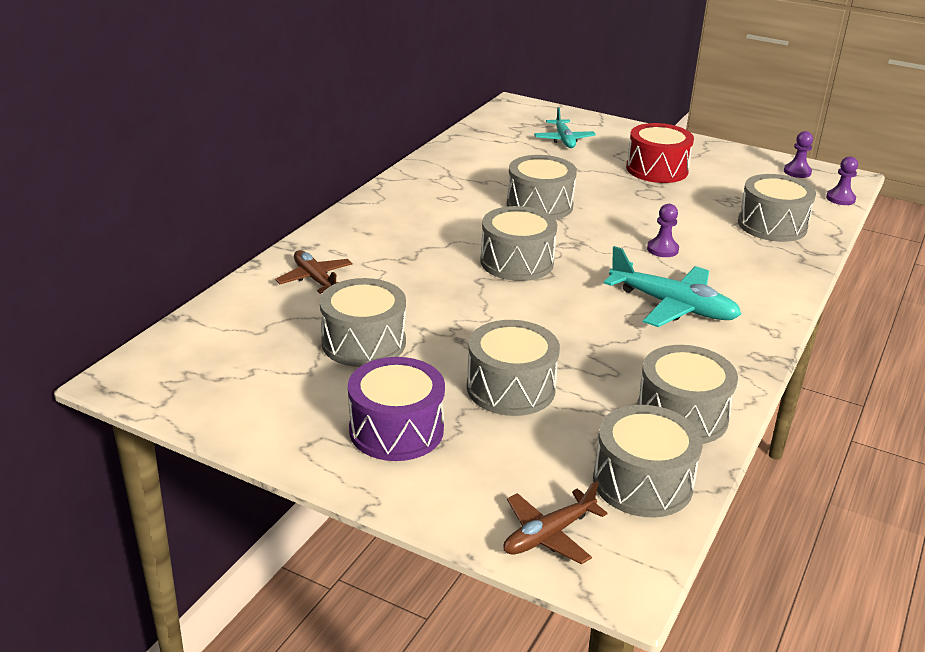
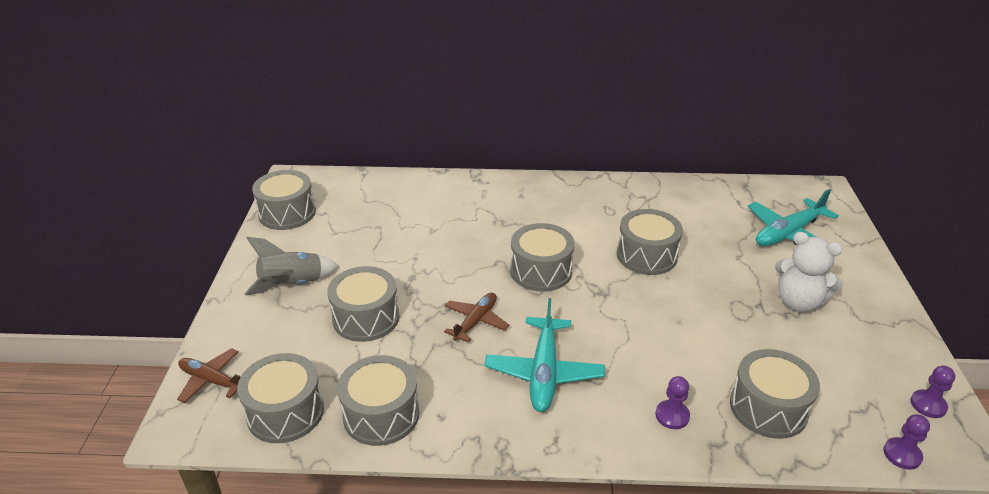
camera: 65 degrees right, 5 degrees up
brown plane [275,250,353,294] -> brown plane moved to [444,293,509,343]
grey drum [320,278,406,367] -> grey drum moved to [252,170,316,230]
purple drum [348,357,445,461] -> grey rocket [244,237,339,295]
turquoise plane [534,107,596,148] -> turquoise plane [748,189,839,246], size x1.57
red drum [626,123,694,183] -> white teddy bear [775,232,843,312]
purple pawn [647,204,679,257] -> purple pawn moved to [655,376,690,429]

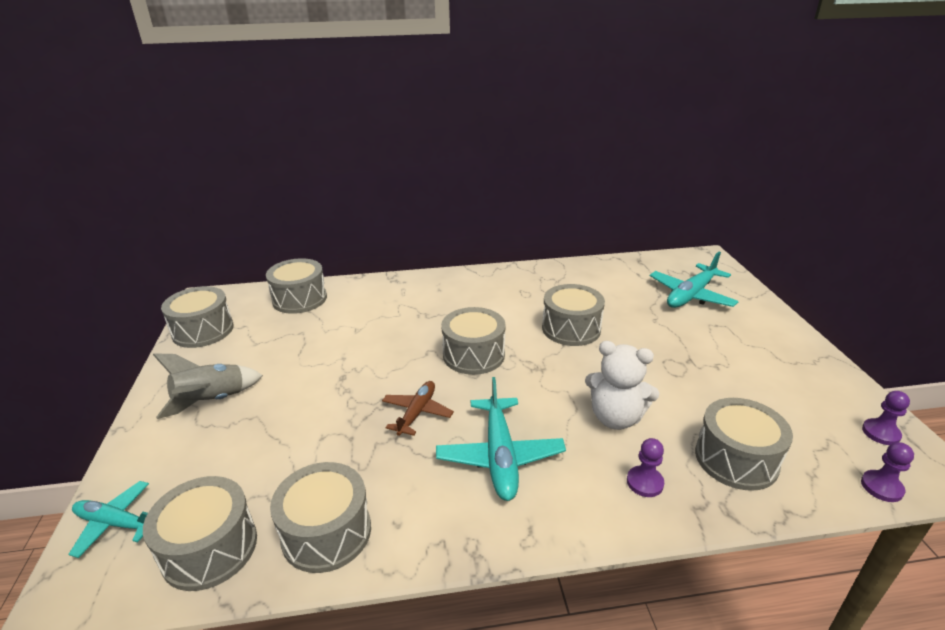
camera: 10 degrees left, 5 degrees down
brown plane [177,348,240,403] -> turquoise plane [68,481,149,558]
grey drum [327,266,400,342] -> grey drum moved to [266,258,327,314]
white teddy bear [775,232,843,312] -> white teddy bear moved to [585,341,659,430]

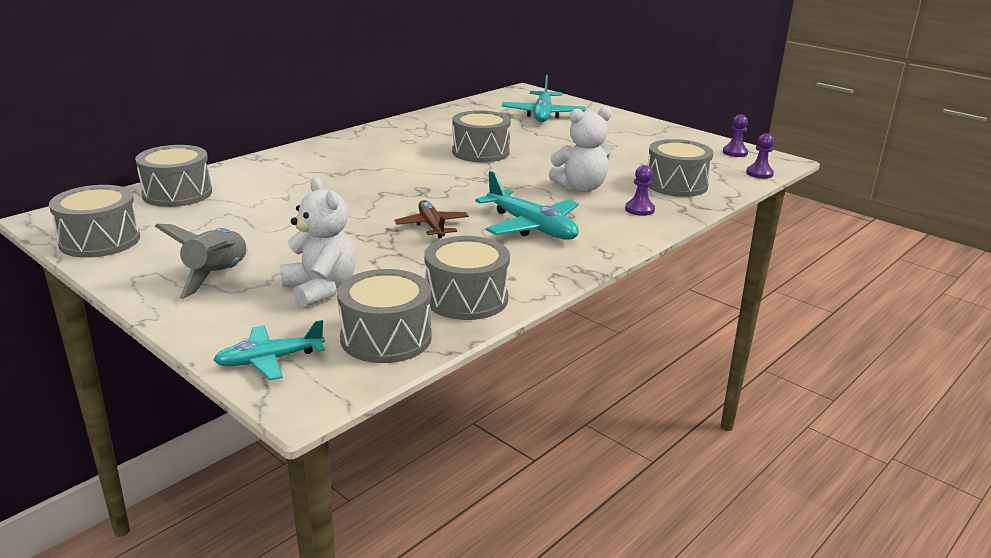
camera: 40 degrees left, 5 degrees down
grey drum [441,307,506,375] -> none
none -> white teddy bear [281,178,356,308]

